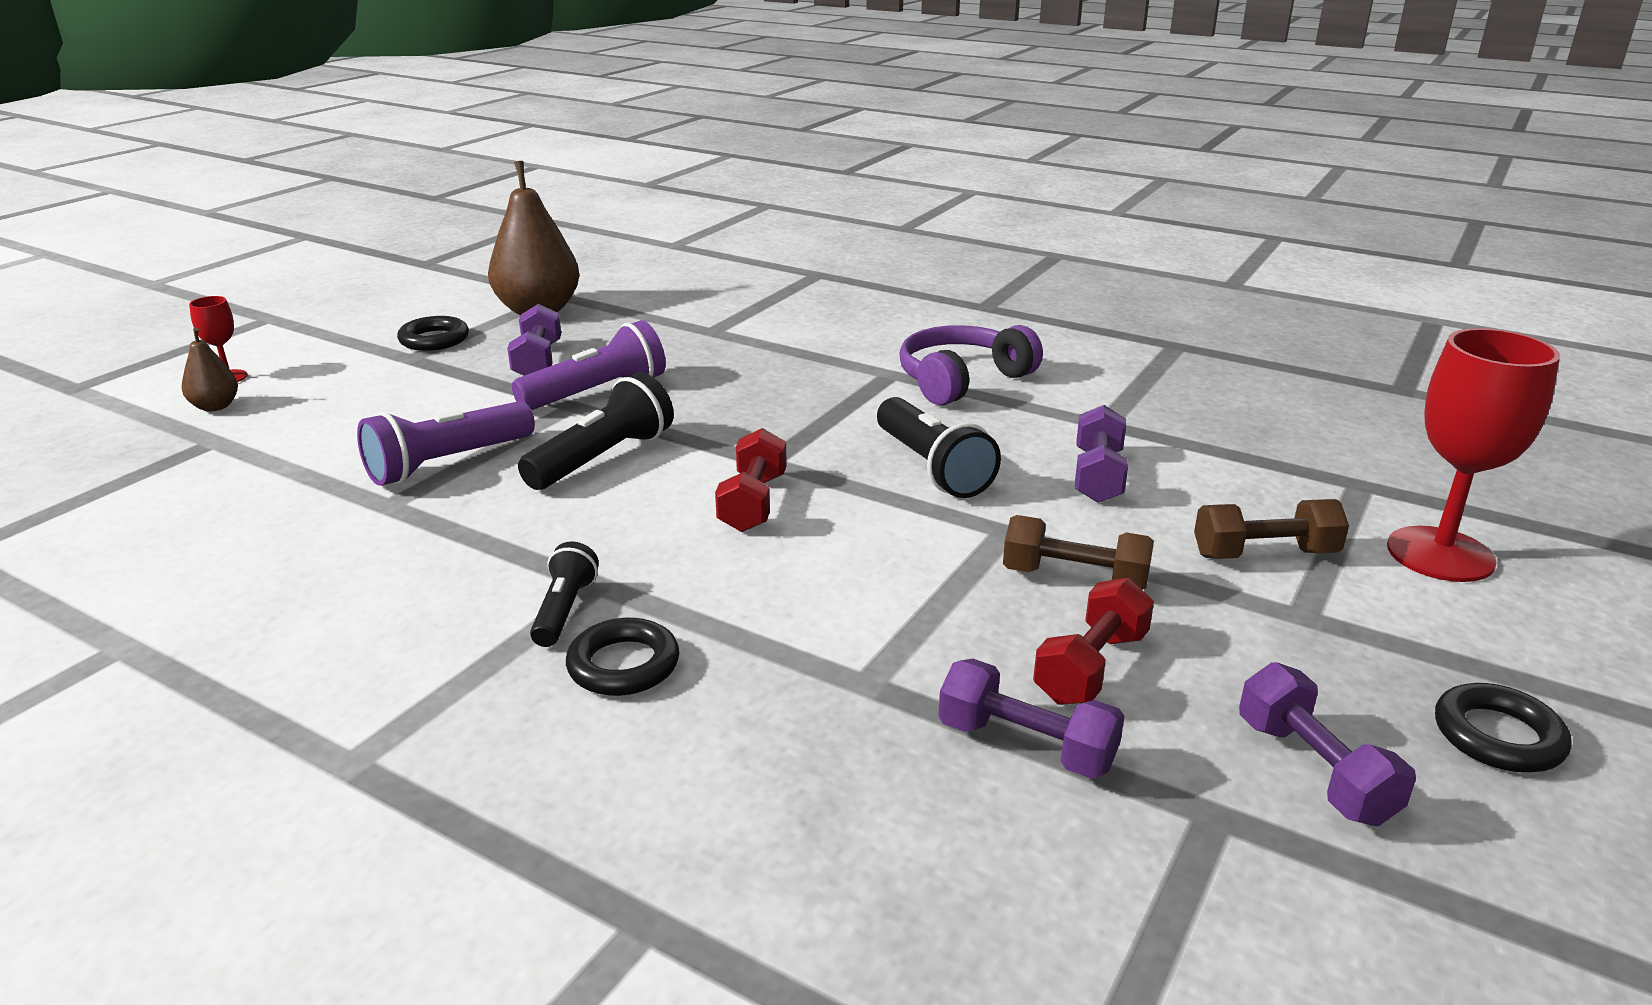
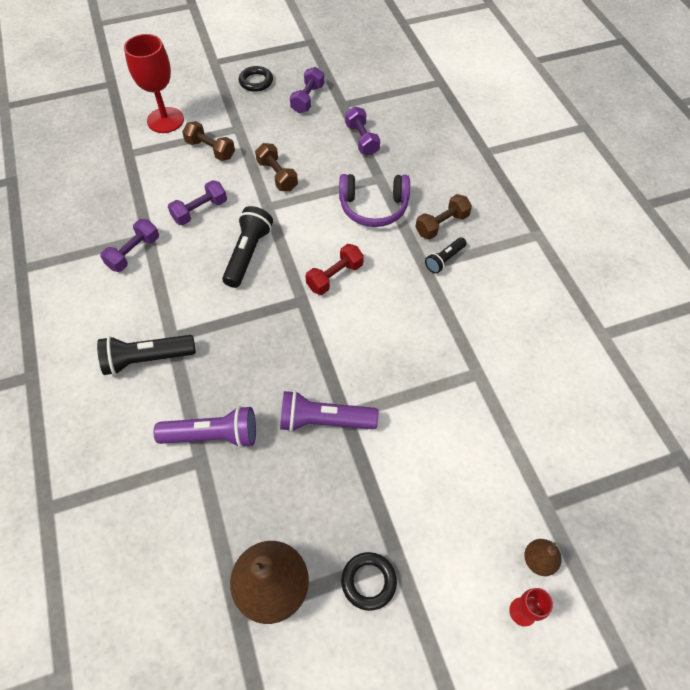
camera: 140 degrees left, 30 degrees up
purple flashlight [357,401,535,486] -> purple flashlight moved to [154,406,256,448]
purple dumbbell [507,304,561,376] -> purple dumbbell moved to [100,219,159,272]
black flashlight [518,372,674,490] -> black flashlight moved to [97,335,196,375]
black ring [566,618,680,696] -> brown dumbbell [415,194,472,239]
purple headphones [899,325,1043,405] -> purple headphones moved to [339,174,410,227]
red dumbbell [1033,578,1154,705] -> none

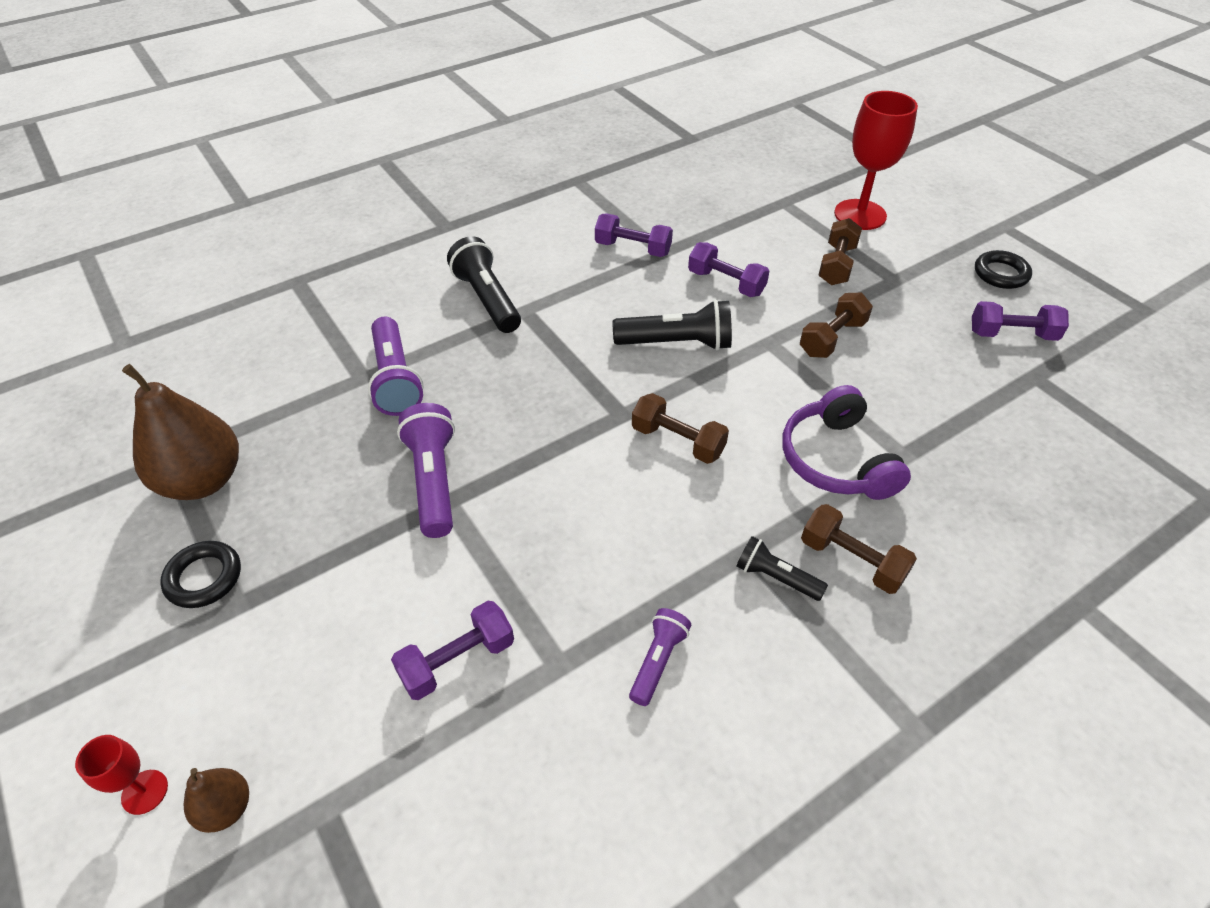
camera: 75 degrees right, 10 degrees down
red dumbbell [305,244,364,295] -> brown dumbbell [632,393,729,464]
purple dumbbell [345,106,380,156] -> purple dumbbell moved to [391,601,514,700]
none -> purple flashlight [629,608,691,706]

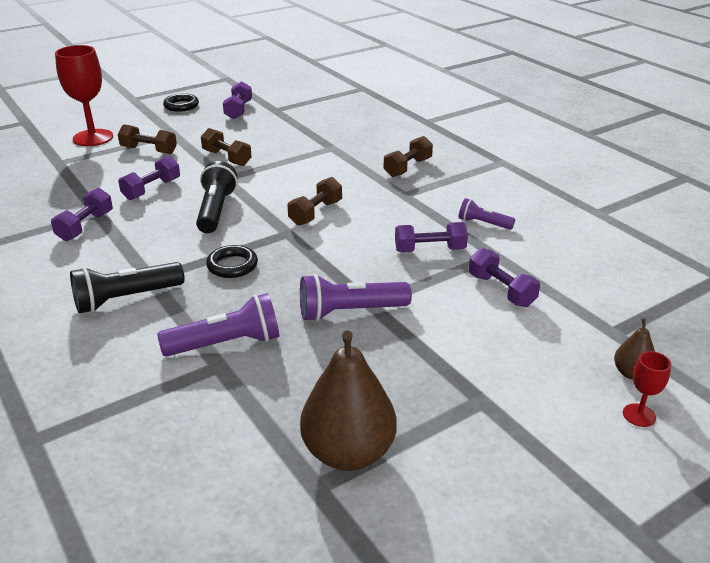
camera: 90 degrees left, 15 degrees down
black ring [160,541,241,608] -> black ring moved to [206,245,258,278]
black flashlight [736,536,828,601] -> none
purple headphones [782,385,911,500] -> none
none -> purple dumbbell [395,222,468,253]

